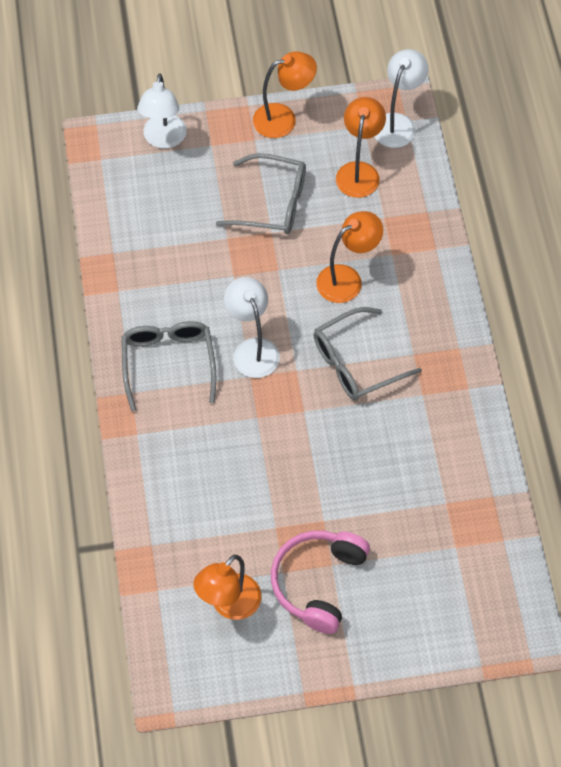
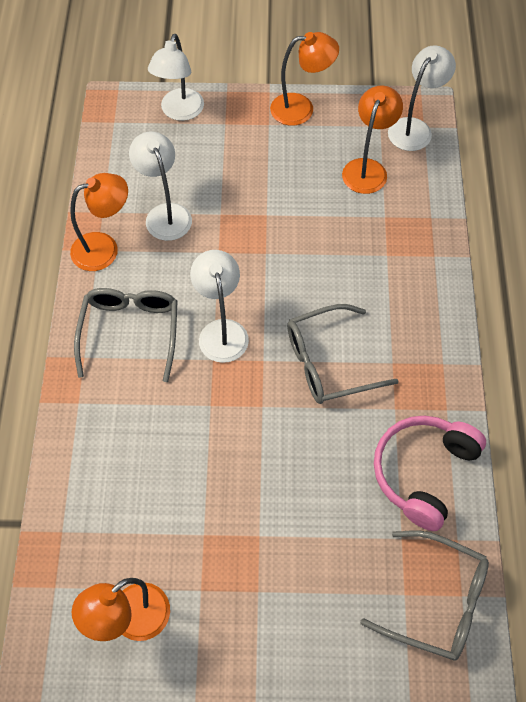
camera: 10 degrees right, 0 degrees up
grey glasses [216,153,306,234] -> grey glasses moved to [360,530,489,661]
pink headphones [271,531,370,634] -> pink headphones moved to [374,416,486,531]
orange lamp [316,211,383,303] -> orange lamp moved to [70,173,128,271]
none -> white lamp [129,132,192,241]

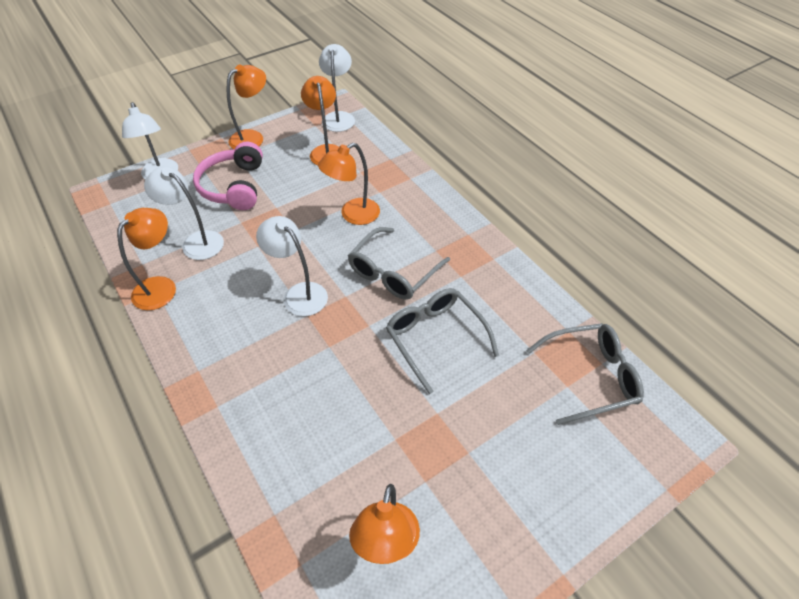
camera: 35 degrees left, 10 degrees down
grey glasses [74,288,178,382] -> grey glasses moved to [386,288,499,394]
pink headphones [374,416,486,531] -> pink headphones moved to [193,142,263,210]
none -> orange lamp [318,143,380,225]

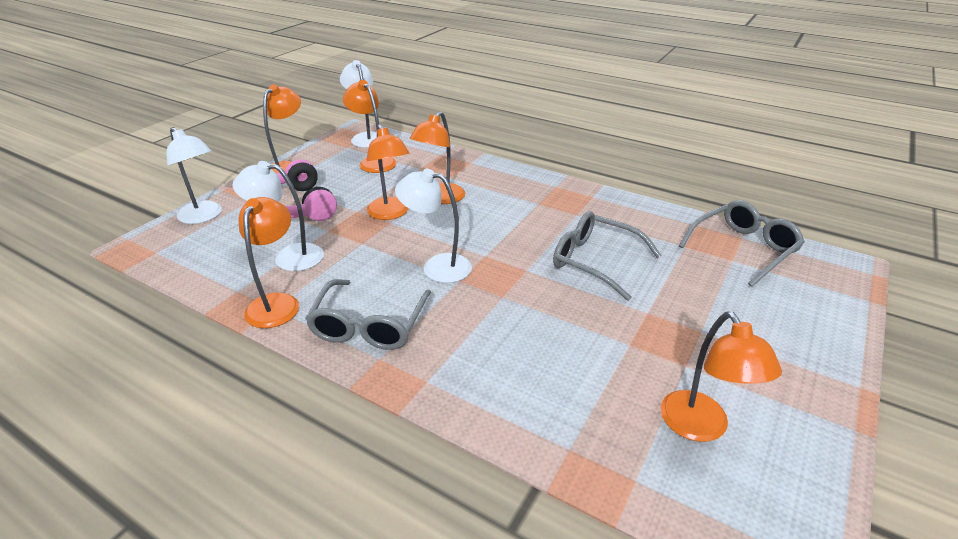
camera: 25 degrees left, 15 degrees down
grey glasses [348,227,450,300] -> grey glasses moved to [305,279,431,350]
none -> orange lamp [367,124,409,220]

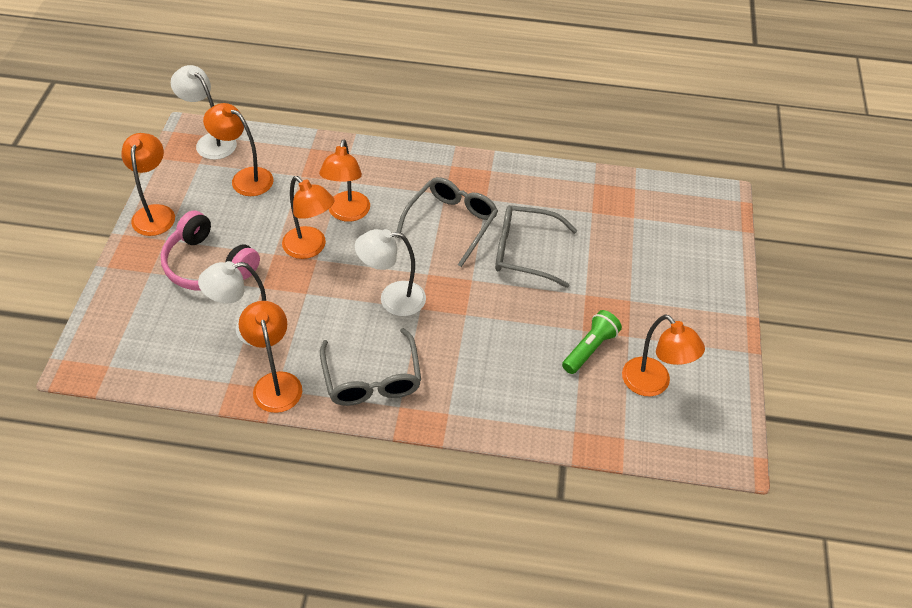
camera: 25 degrees left, 15 degrees up
white lamp [166,127,222,224] -> none
grey glasses [679,200,805,287] -> grey glasses moved to [395,177,498,267]
none -> green flashlight [562,310,622,374]

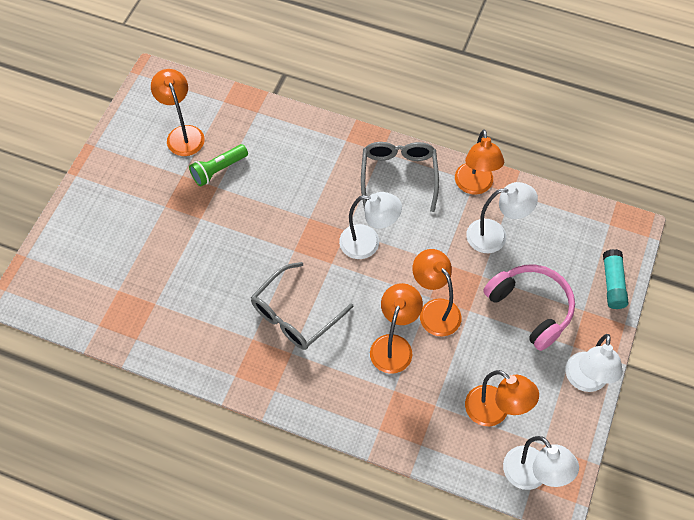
camera: 165 degrees left, 10 degrees up
orange lamp [121,133,175,236] -> white lamp [565,334,623,392]
grey glasses [495,205,577,288] -> none
none -> turquoise glue stick [603,249,629,309]

